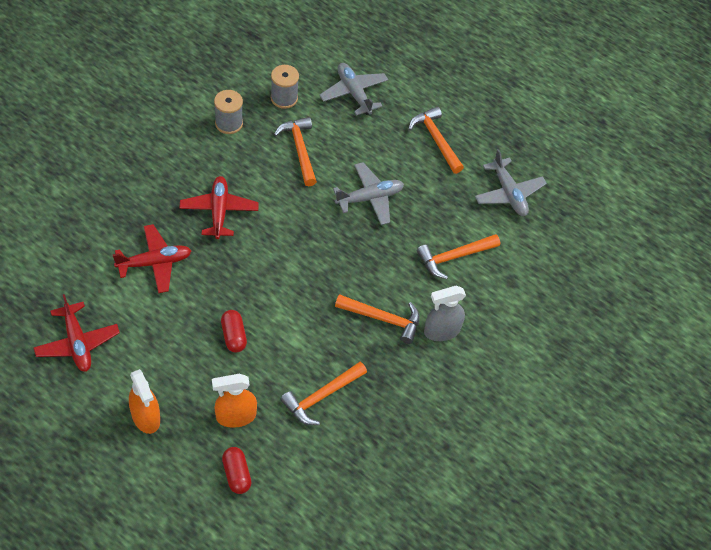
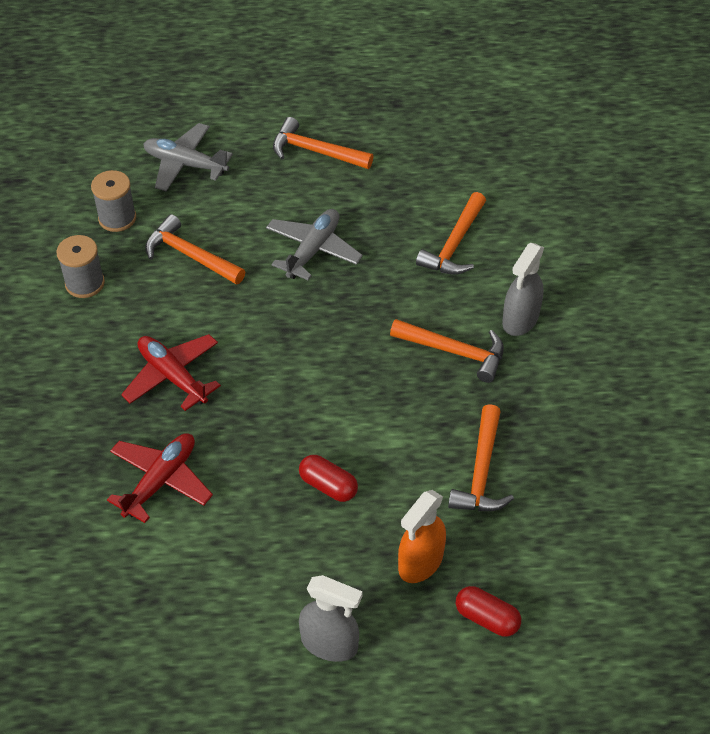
camera: 35 degrees left, 5 degrees down
red plane [33,294,120,372] -> none
orange spray bottle [129,369,160,434] -> grey spray bottle [299,575,363,662]
orange hammer [335,294,420,344] -> orange hammer turned 45 degrees clockwise [390,319,504,383]
grey plane [475,149,547,216] -> none

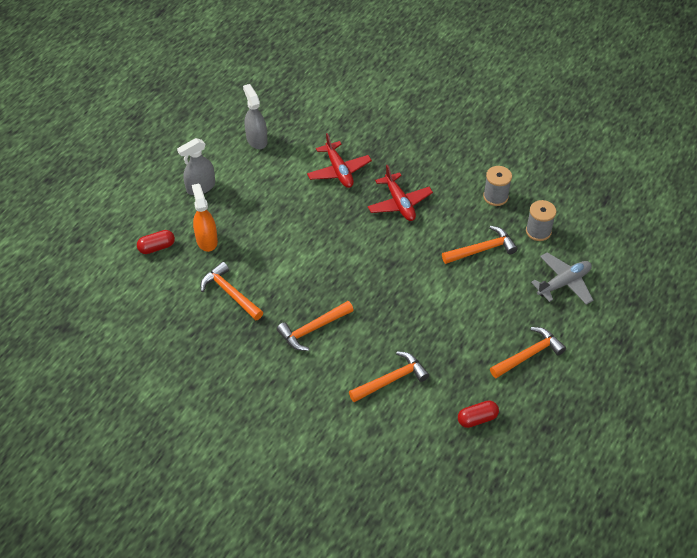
camera: 125 degrees right, 0 degrees up
red plane [121,334,221,411] -> red plane turned 75 degrees clockwise [368,165,433,221]
grey plane [266,209,363,280] -> none
red capsule [299,455,358,502] -> red capsule moved to [458,400,499,428]
orange hammer [416,192,486,275] -> orange hammer turned 90 degrees clockwise [349,351,429,402]
grey spray bottle [502,243,544,336] -> grey spray bottle moved to [243,84,268,149]

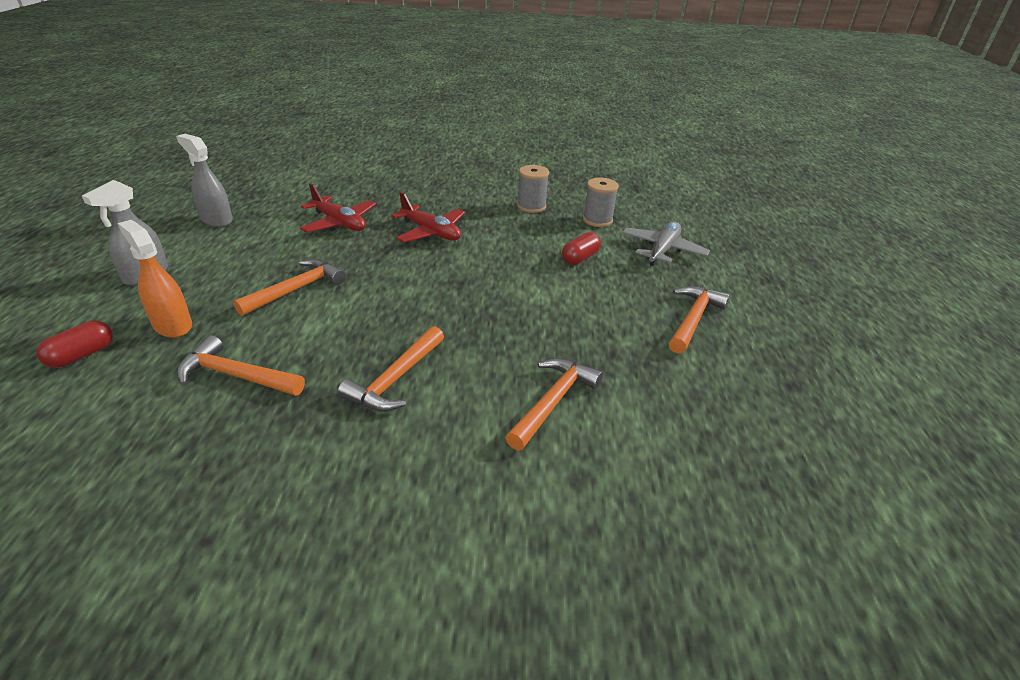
camera: 30 degrees left, 15 degrees down
orange hammer [442,226,518,264] -> orange hammer moved to [233,259,346,316]
red capsule [458,400,499,428] -> red capsule moved to [562,232,601,265]

